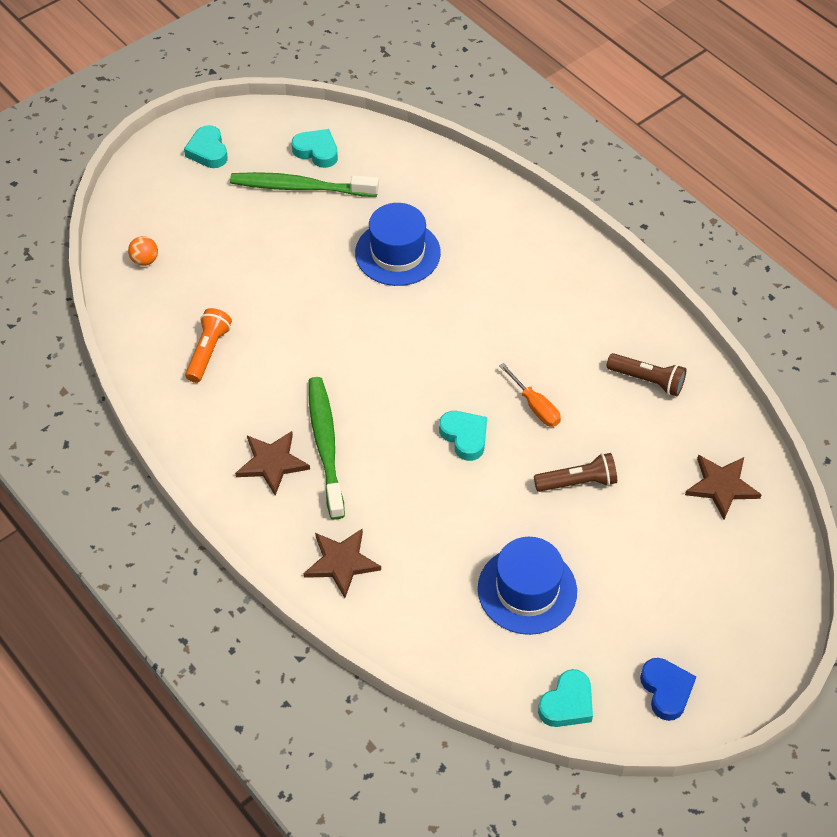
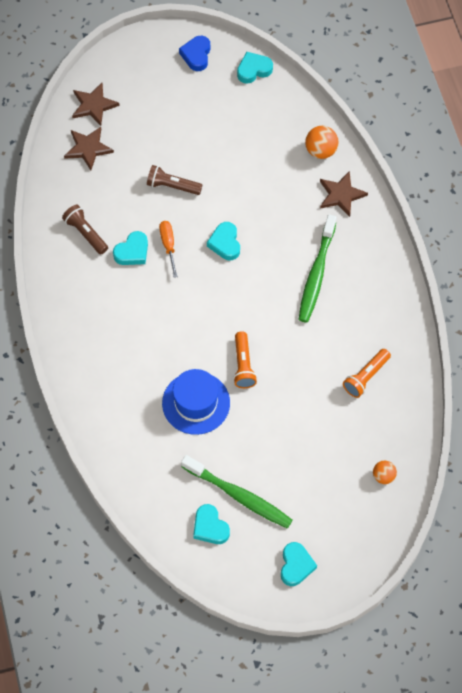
camera: 155 degrees left, 10 degrees up
brown star [235,431,310,495] -> brown star moved to [72,83,120,126]
blue hat [478,537,577,635] -> none
none -> turquoise heart [113,231,148,265]
none -> orange flashlight [233,331,257,388]
none -> orange ball [305,126,338,159]

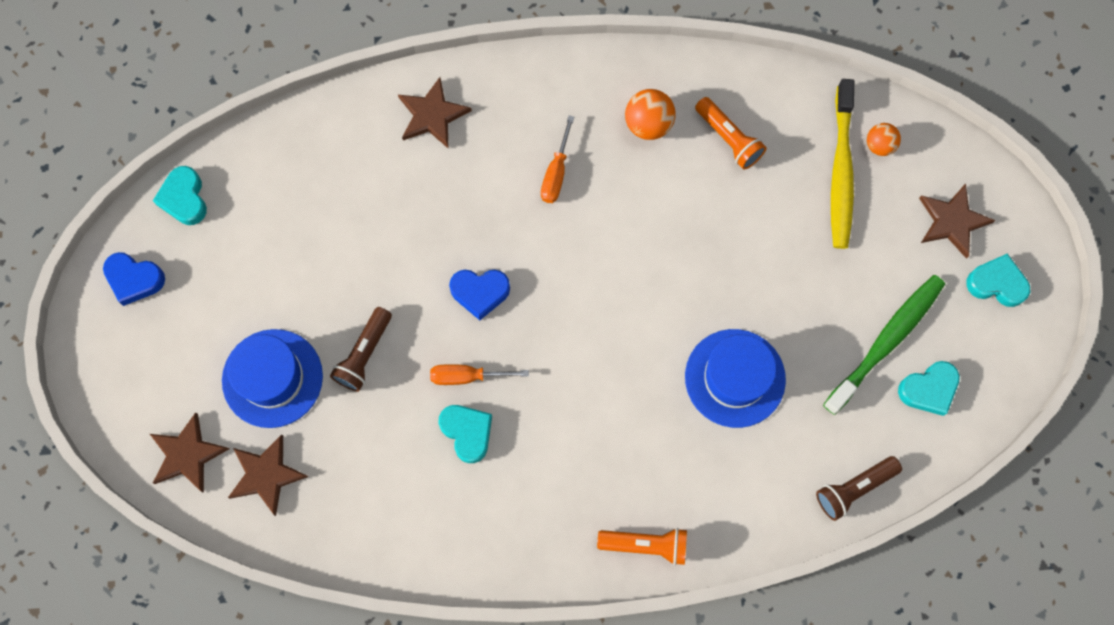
camera: 80 degrees left, 10 degrees up
brown flashlight [62,205,108,255] -> brown flashlight moved to [816,456,902,521]
turquoise heart [207,222,240,260] -> blue heart [449,270,510,320]
orange flashlight [233,331,257,388] -> orange flashlight moved to [597,528,687,565]
green toothbrush [298,215,337,323] -> orange screwdriver [541,115,574,203]
orange ball [305,126,338,159] -> orange ball moved to [625,89,676,140]
none -> blue hat [222,329,323,428]
none -> yellow toothbrush [831,79,854,249]
none -> brown star [919,183,995,259]

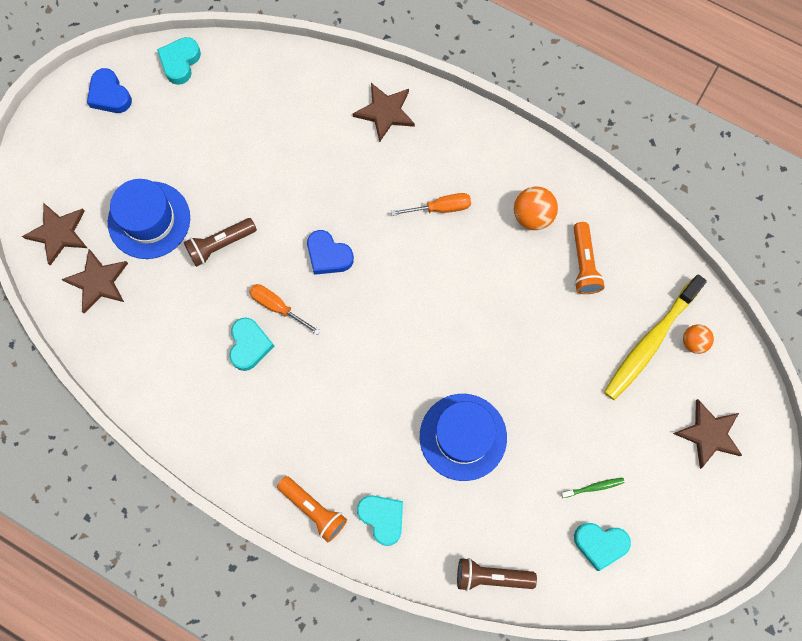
camera: 35 degrees right, 0 degrees up
orange screwdriver [541,115,574,203] -> orange screwdriver turned 150 degrees counterclockwise [391,193,471,216]
green toothbrush [823,275,945,415] -> green toothbrush [561,478,625,498], size x0.41
turquoise heart [966,254,1030,307] -> turquoise heart moved to [357,495,403,546]

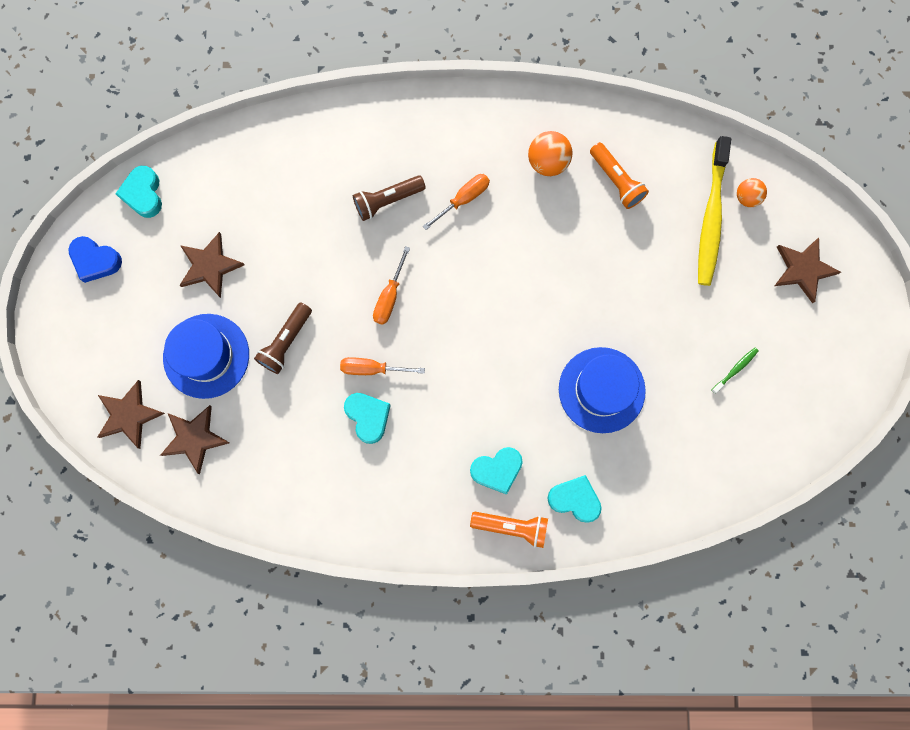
camera: 30 degrees left, 5 degrees up
blue heart [307,230,354,275] -> orange screwdriver [373,246,410,325]
brown star [352,83,415,142] -> brown star moved to [180,232,245,298]
brown flashlight [457,558,537,591] -> brown flashlight moved to [353,175,426,221]
turquoise heart [574,523,631,571] -> turquoise heart moved to [470,447,523,494]

